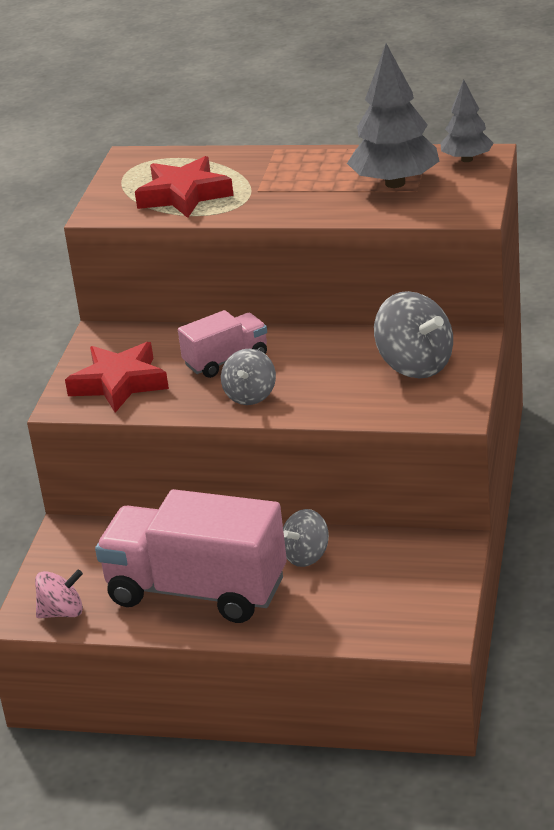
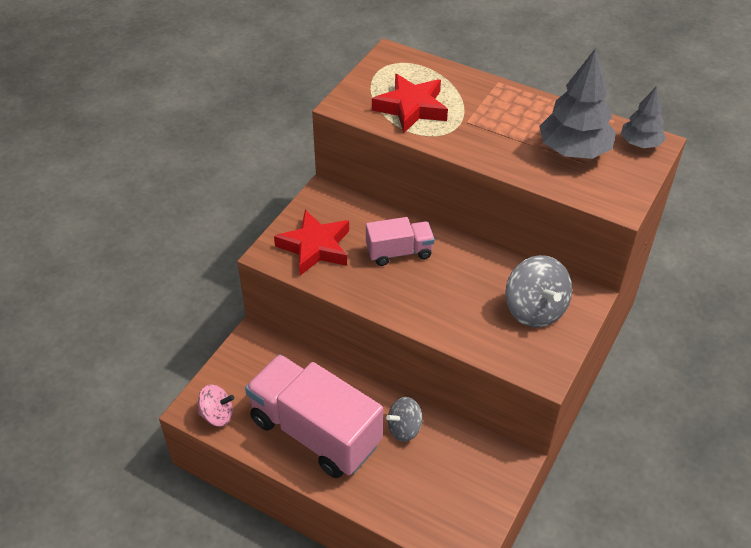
camera: 15 degrees right, 15 degrees up
grey spinning top [221,349,276,405] -> none

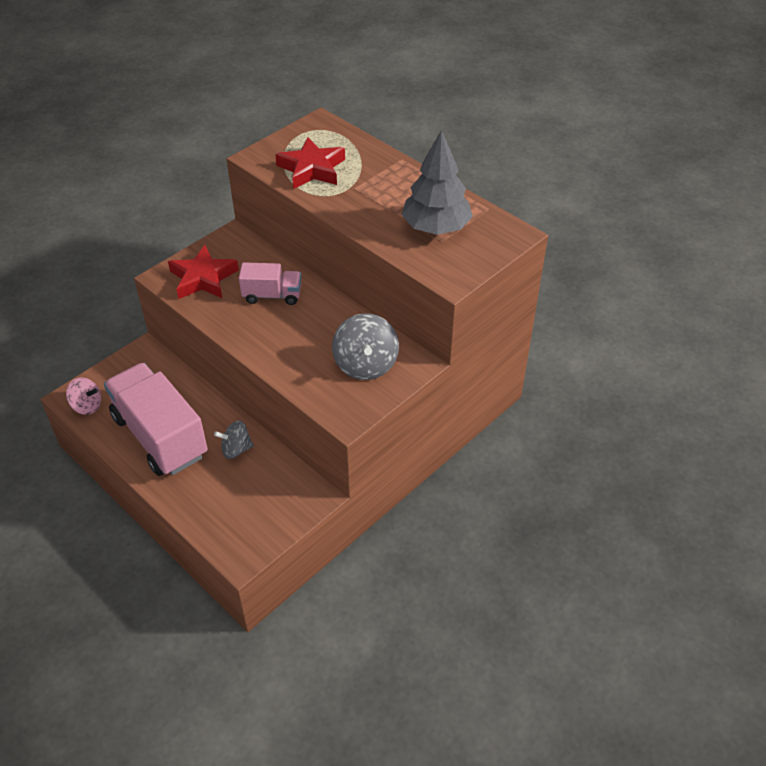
camera: 15 degrees right, 0 degrees up
grey tree [621,86,666,148] -> none

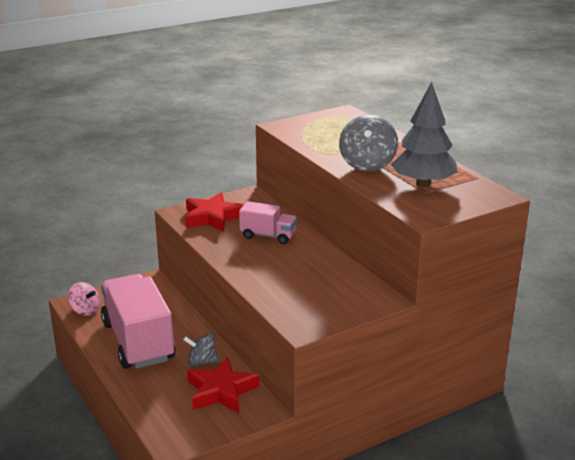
camera: 15 degrees right, 20 degrees down
red star [275,137,345,189] -> red star moved to [187,357,259,413]
grey spinning top [332,313,399,380] -> grey spinning top moved to [339,115,398,171]

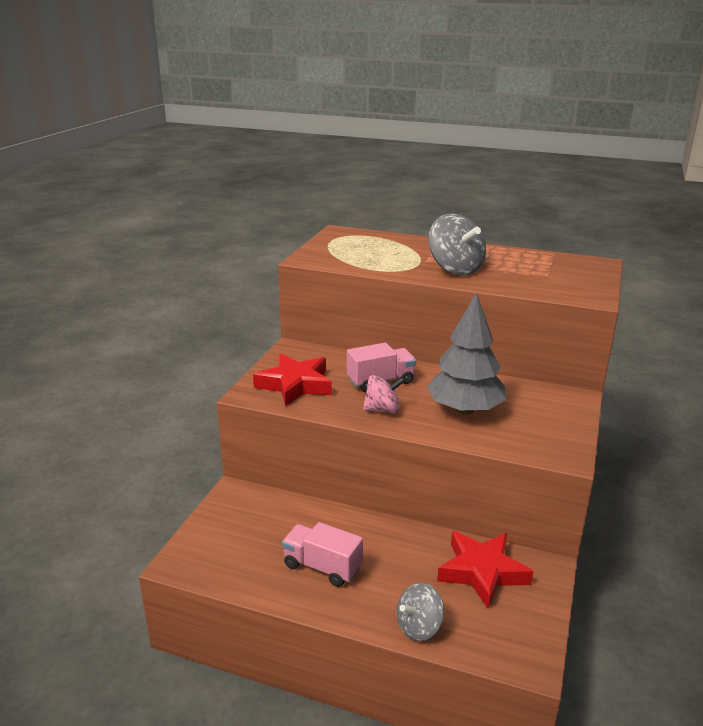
camera: 40 degrees left, 0 degrees up
pink spinning top [68,282,100,316] -> pink spinning top moved to [363,375,405,413]
pink truck [101,274,175,369] -> pink truck [282,522,363,587], size x0.51
grey spinning top [183,333,219,366] -> grey spinning top moved to [397,583,444,641]
grey tree [391,82,457,187] -> grey tree moved to [427,293,506,415]

